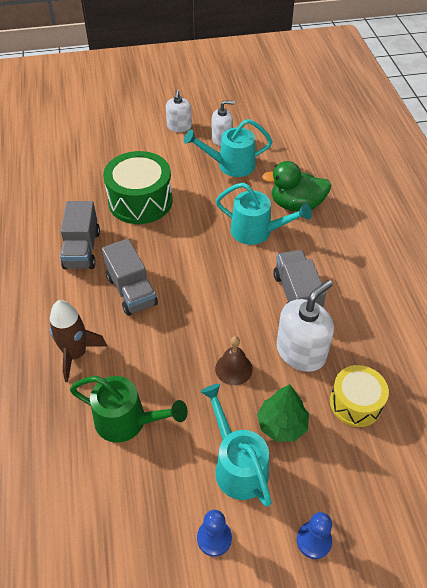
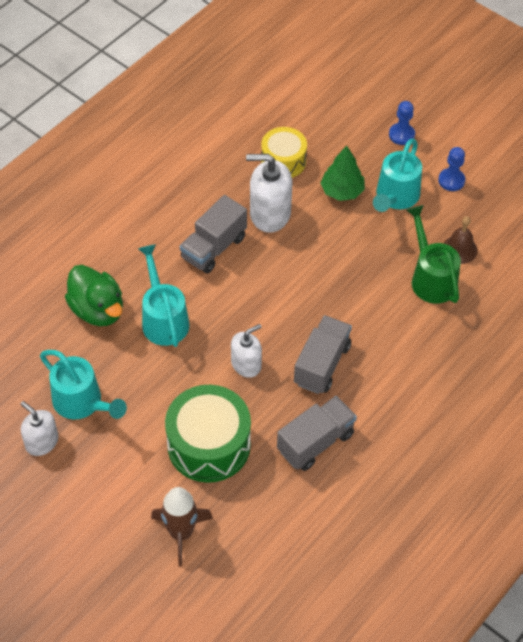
camera: 130 degrees left, 5 degrees up
brown rocket [49,300,107,382] -> brown rocket moved to [151,487,213,566]
white soap dispenser [166,89,192,132] -> white soap dispenser moved to [231,324,262,378]
brown bell [215,336,253,385] -> brown bell moved to [443,216,478,264]

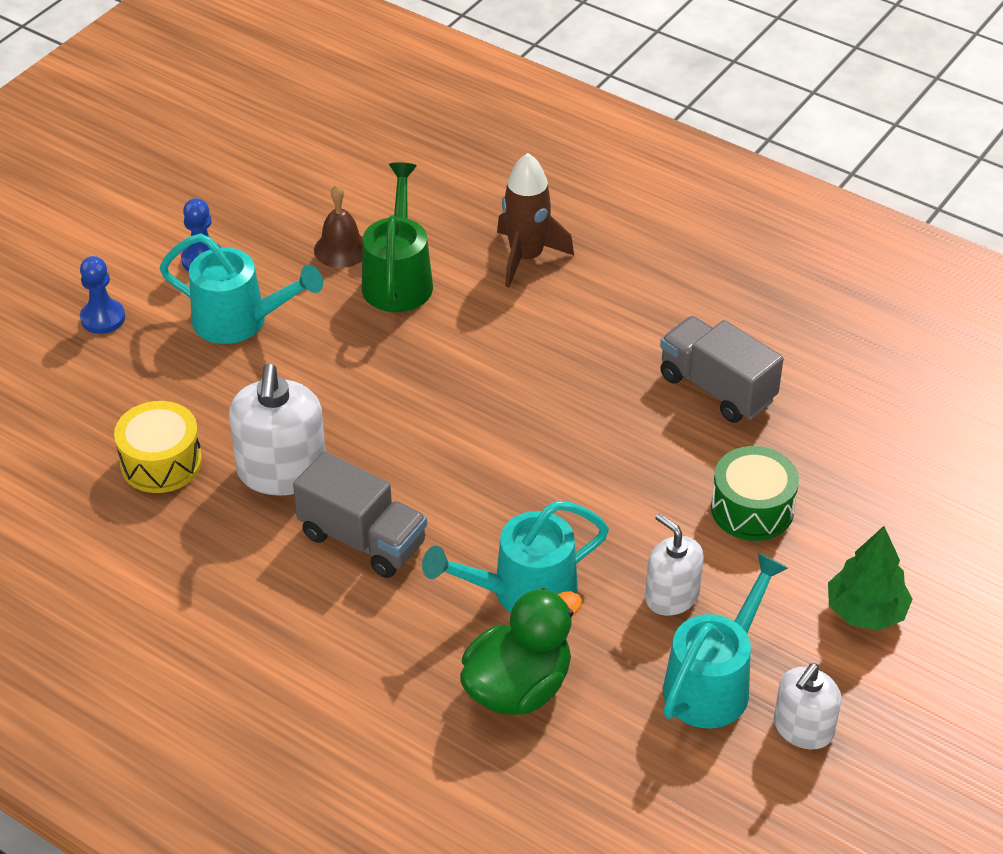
camera: 95 degrees left, 10 degrees down
brown rocket [151,487,213,566] -> brown rocket moved to [497,153,574,288]
green drum [165,385,251,483] -> green drum [711,446,799,541], size x0.63
white soap dispenser [231,324,262,378] -> white soap dispenser moved to [645,513,704,616]
grey truck [294,315,352,394] -> none
green tree [321,146,365,201] -> green tree moved to [828,526,912,631]
green watering can [406,205,461,304] -> green watering can turned 120 degrees clockwise [362,162,433,312]

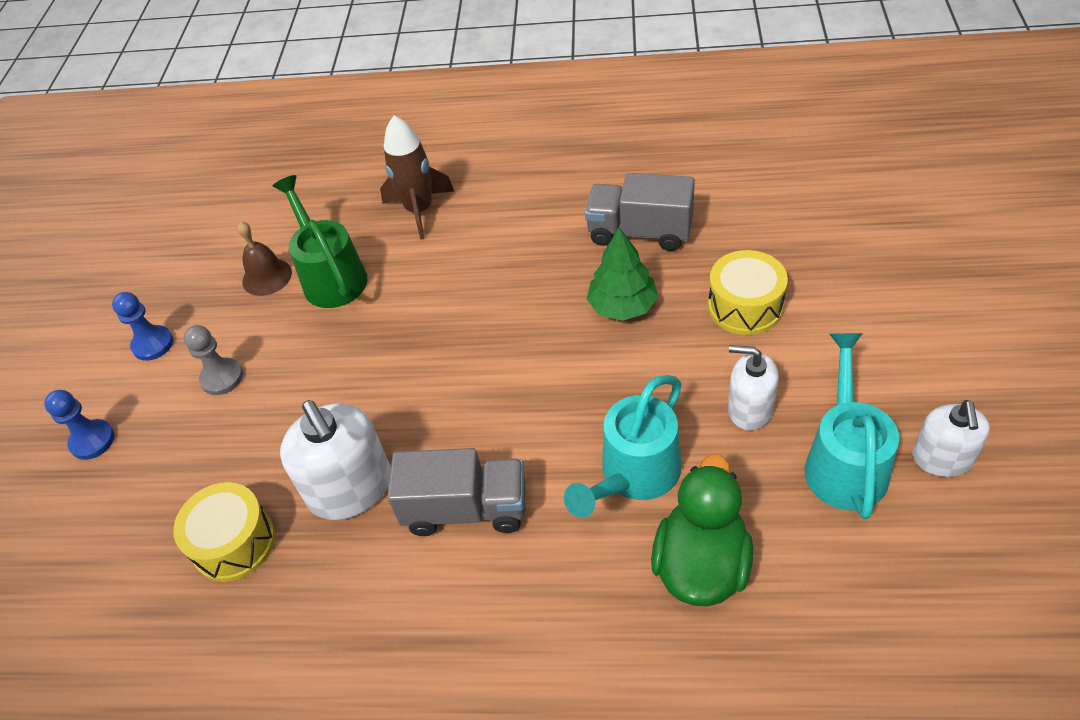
camera: 25 degrees left, 5 degrees up
turquoise watering can [159,234,323,344] -> grey pawn [184,325,243,395]
green drum [711,446,799,541] -> yellow drum [708,250,788,335]
green tree [828,526,912,631] -> green tree moved to [587,227,658,321]

